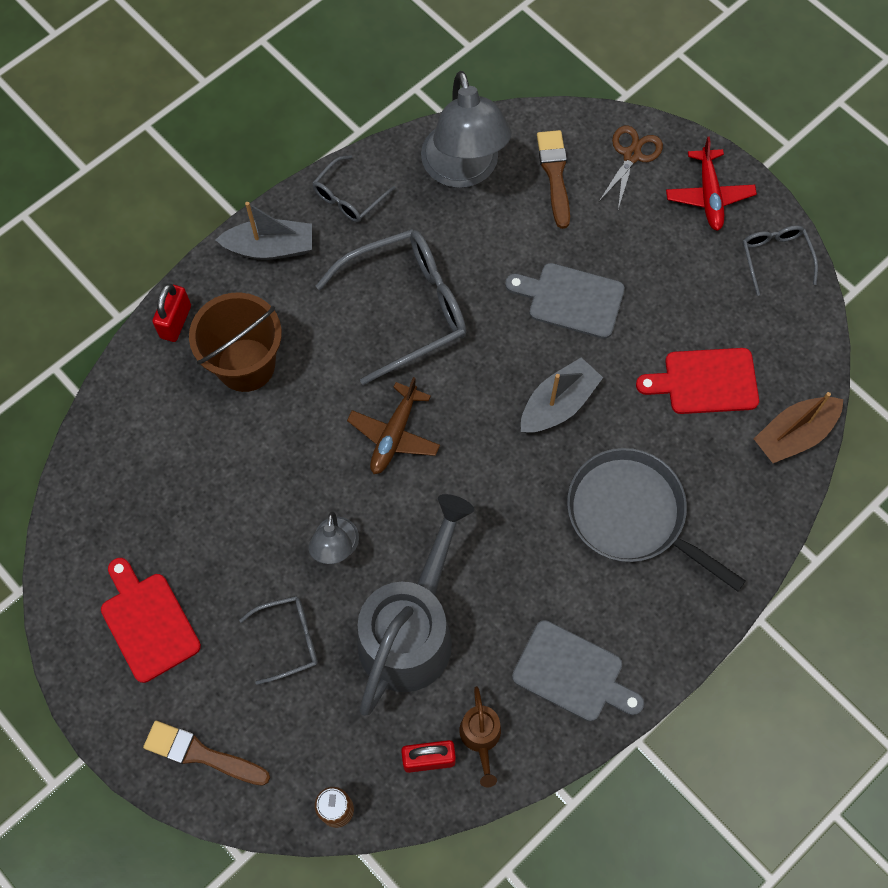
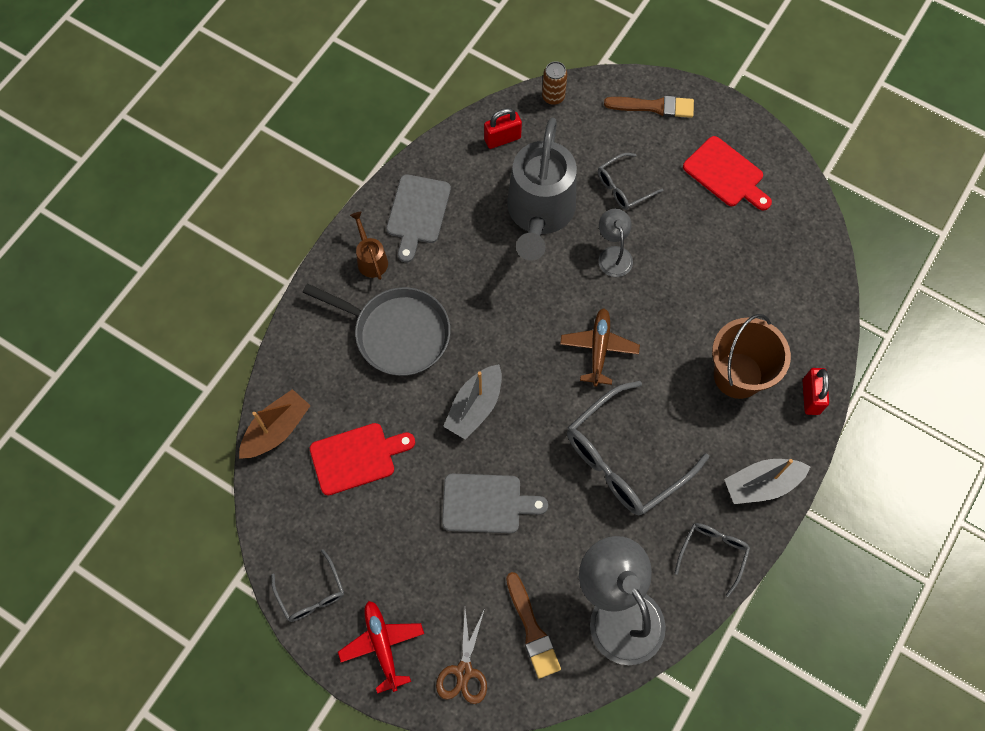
camera: 165 degrees right, 0 degrees up
brown watering can [459,686,501,788] -> brown watering can moved to [350,211,388,280]
grey cutting board [512,620,644,721] -> grey cutting board turned 90 degrees counterclockwise [386,174,451,262]

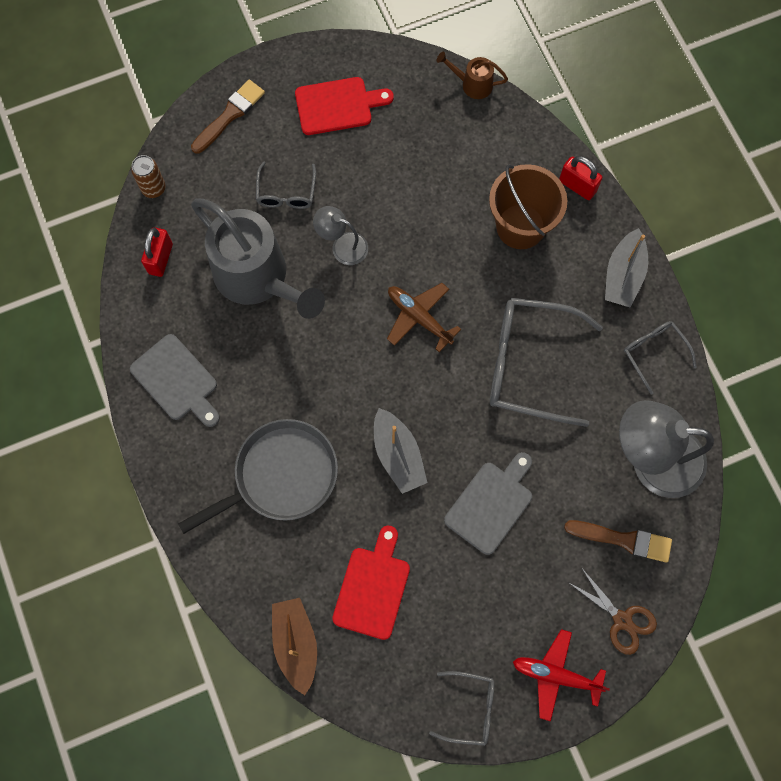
camera: 55 degrees left, 5 degrees up
brown watering can [350,211,388,280] -> brown watering can moved to [436,52,508,99]
grey glasses [567,381,709,515] -> grey glasses turned 105 degrees clockwise [490,298,603,427]

